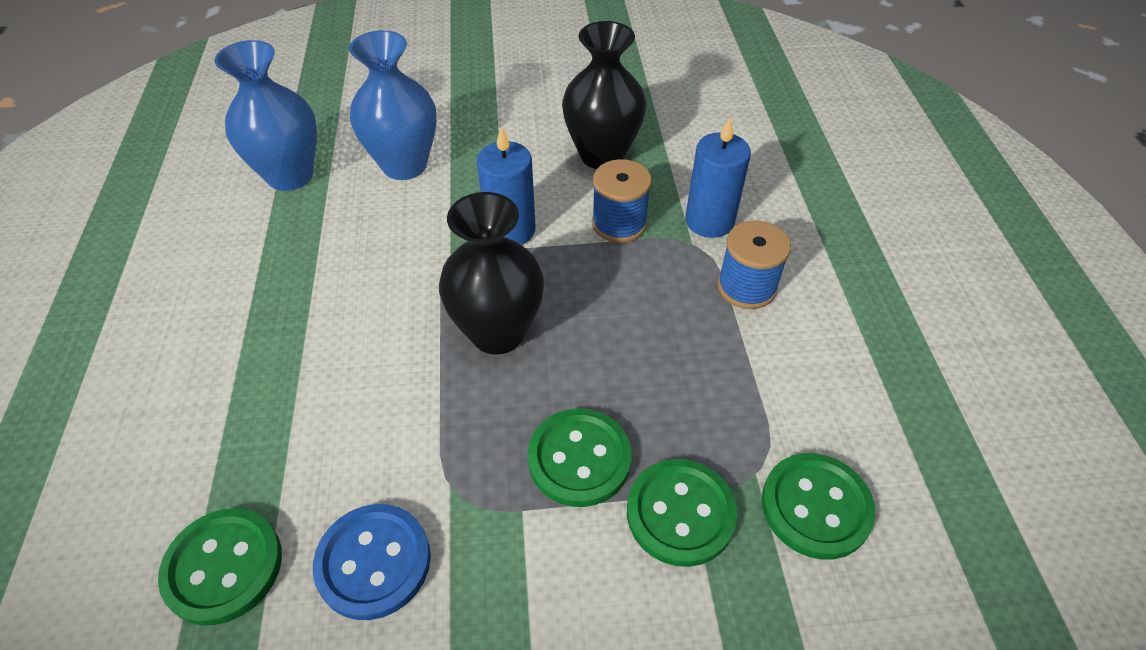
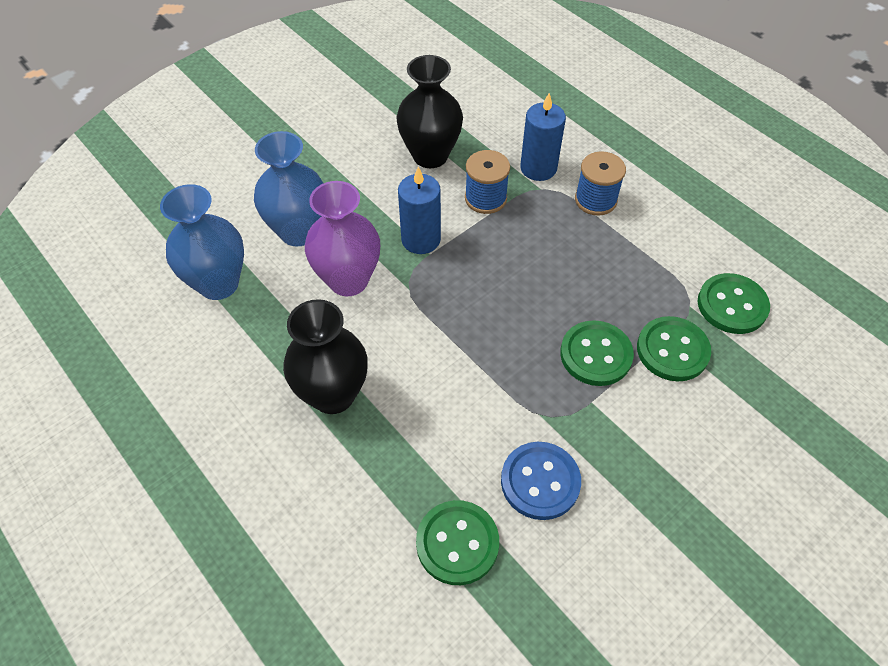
camera: 35 degrees left, 5 degrees up
black vase [439,192,544,355] -> black vase moved to [283,299,368,414]
none -> purple vase [305,181,380,296]

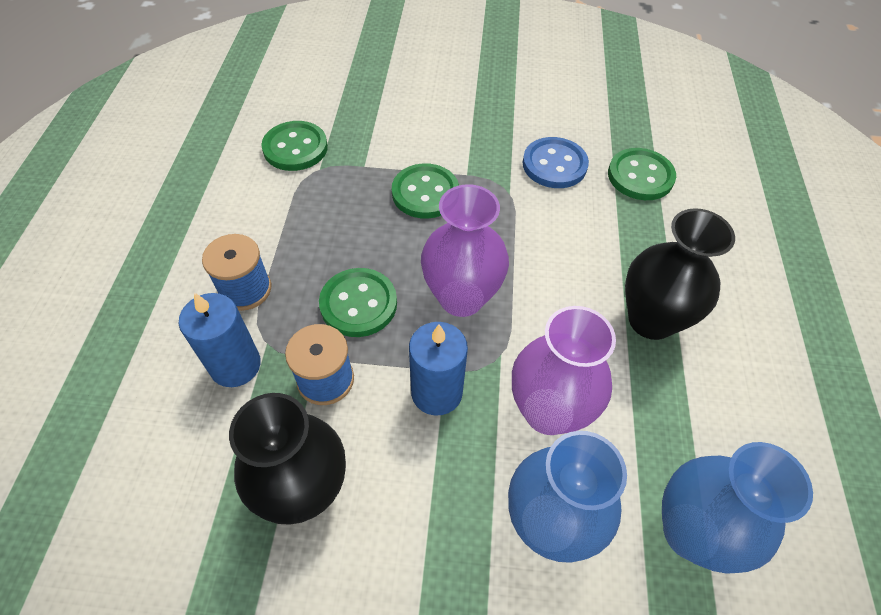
camera: 135 degrees left, 0 degrees up
green button [637,316,711,381] -> green button moved to [319,268,397,337]
none -> purple vase [421,184,509,317]

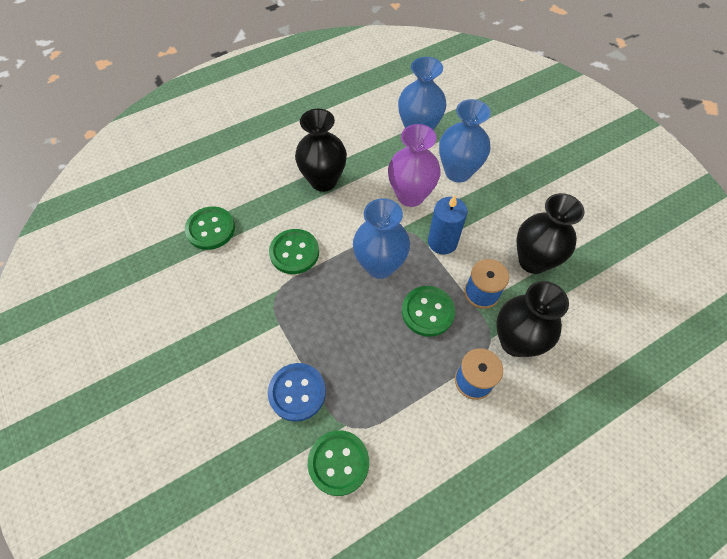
camera: 125 degrees left, 5 degrees up
blue candle [179,293,261,387] -> black vase [496,281,569,357]
green button [392,163,459,219] -> green button moved to [269,229,319,274]
purple vase [421,184,509,317] -> blue vase [353,198,410,279]
blue button [523,137,589,188] -> blue button moved to [268,363,326,422]

